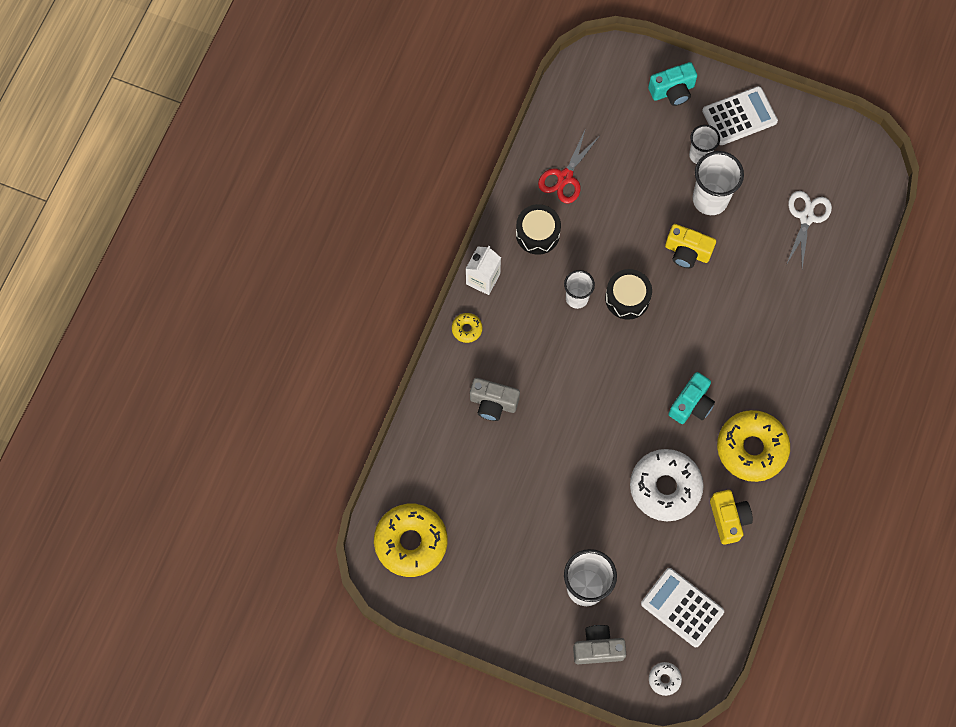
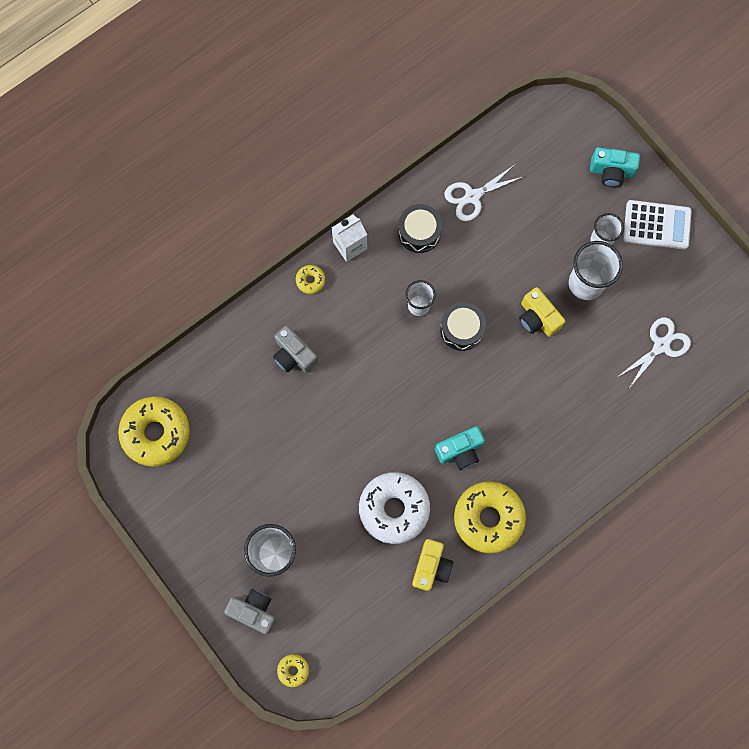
camera: 30 degrees right, 5 degrees up
red scissors [538,131,599,204] -> white scissors [444,165,523,221]
white calculator [641,568,724,647] -> none
white donut [649,662,682,696] -> yellow donut [277,654,309,687]

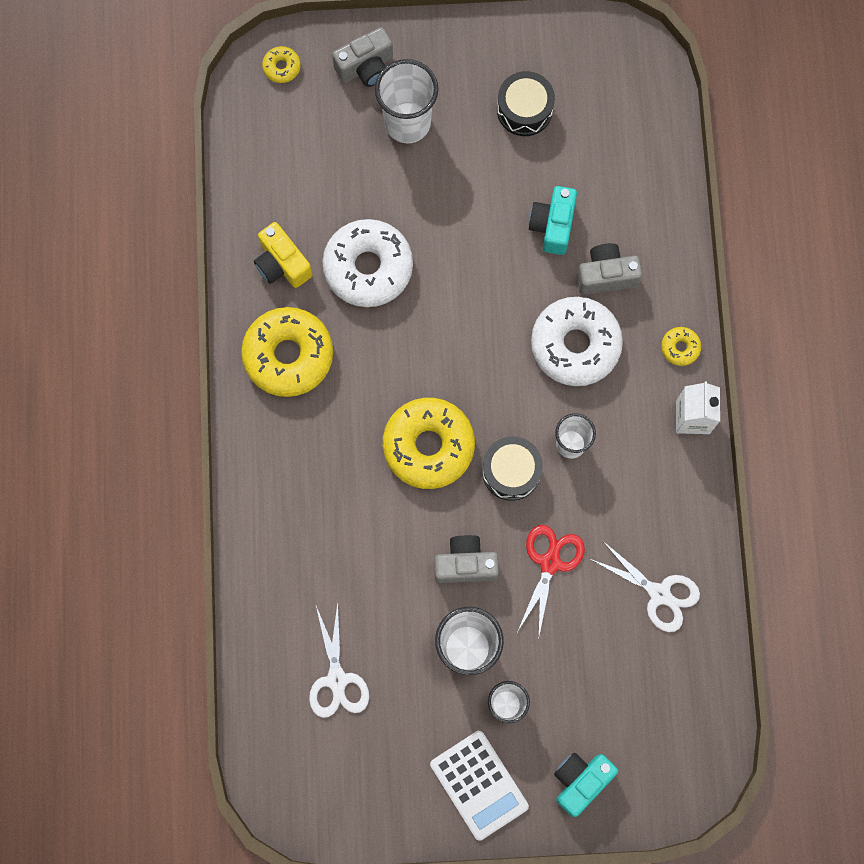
camera: 125 degrees right, 0 degrees up
yellow donut [118,396,190,467] -> yellow donut moved to [383,398,475,489]
black drum [398,204,442,253] -> black drum moved to [497,71,555,136]
turquoise camera [435,426,485,470] -> turquoise camera moved to [529,186,577,255]
white scissors [444,165,523,221] -> white scissors turned 120 degrees clockwise [590,541,700,632]
yellow camera [519,287,565,337] -> grey camera [434,535,499,583]
white calculator [623,200,692,249] -> white calculator turned 75 degrees counterclockwise [430,731,529,840]
none -> red scissors [518,525,585,640]
none -> white donut [531,297,623,386]

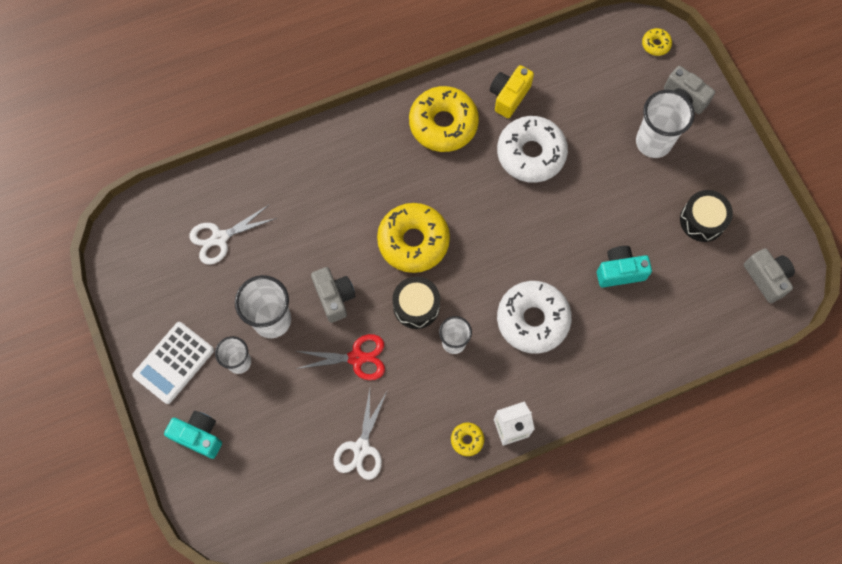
camera: 70 degrees right, 5 degrees down
grey camera [577,243,642,295] -> grey camera moved to [744,248,795,303]
yellow donut [661,327,701,366] -> yellow donut moved to [451,423,484,456]

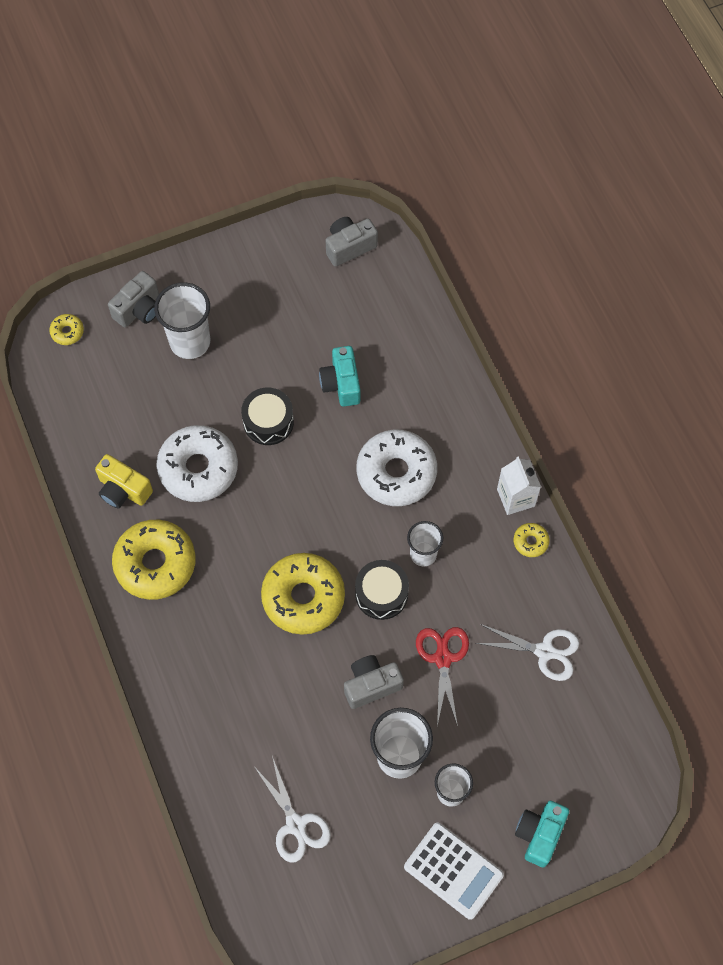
camera: 90 degrees left, 5 degrees down
black drum [680,190,733,242] -> black drum moved to [241,388,294,445]

